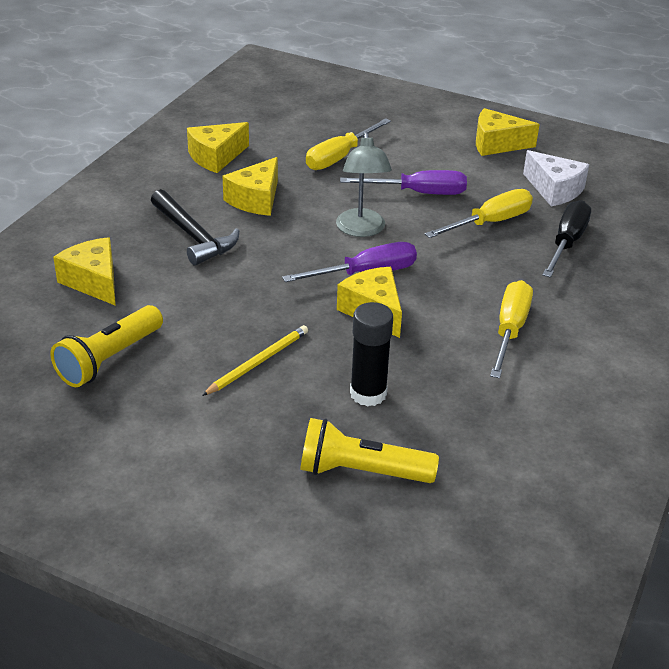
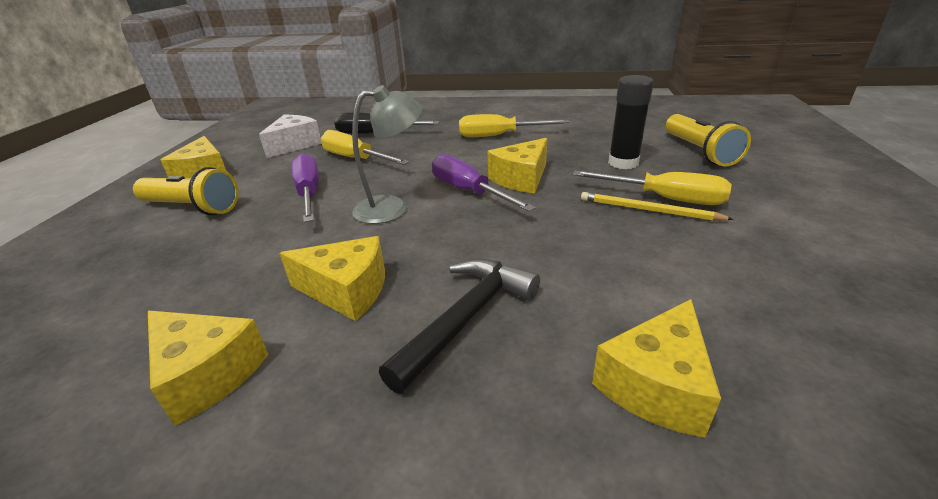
camera: 105 degrees left, 5 degrees down
yellow flashlight [51,305,163,387] -> yellow flashlight moved to [133,167,239,215]
yellow screwdriver [306,118,391,170] -> yellow screwdriver moved to [572,171,732,205]

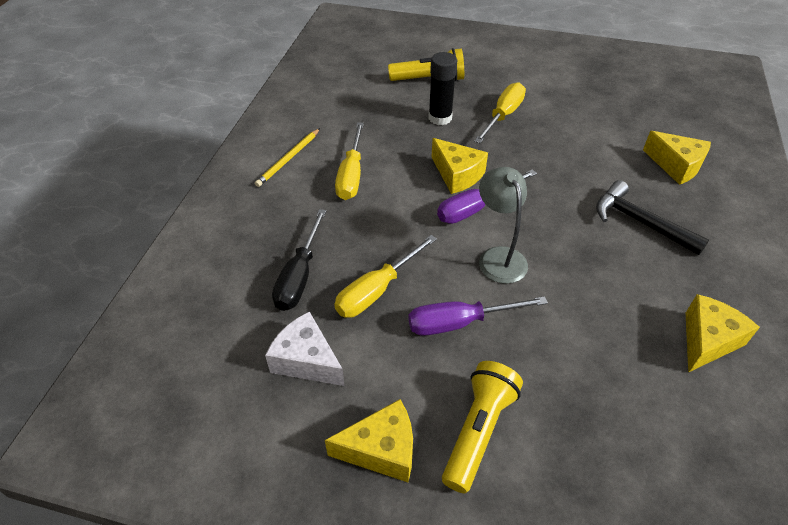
camera: 85 degrees left, 15 degrees up
yellow cheese [279,236,385,321] -> none
yellow pencil [581,192,734,221] -> yellow pencil moved to [255,128,320,187]

